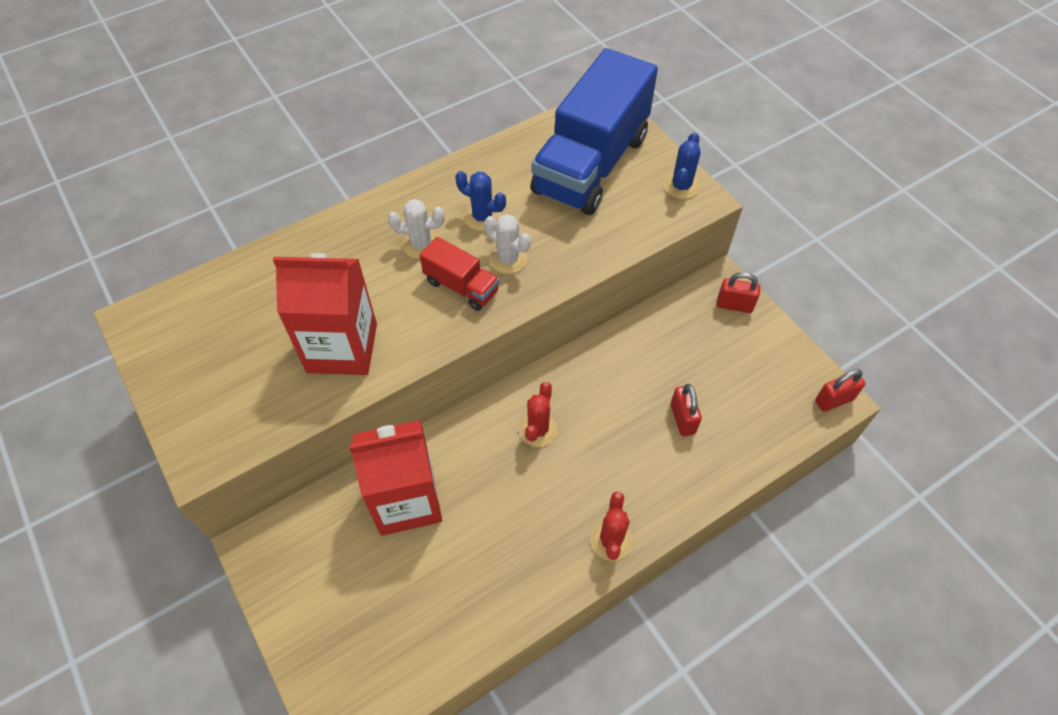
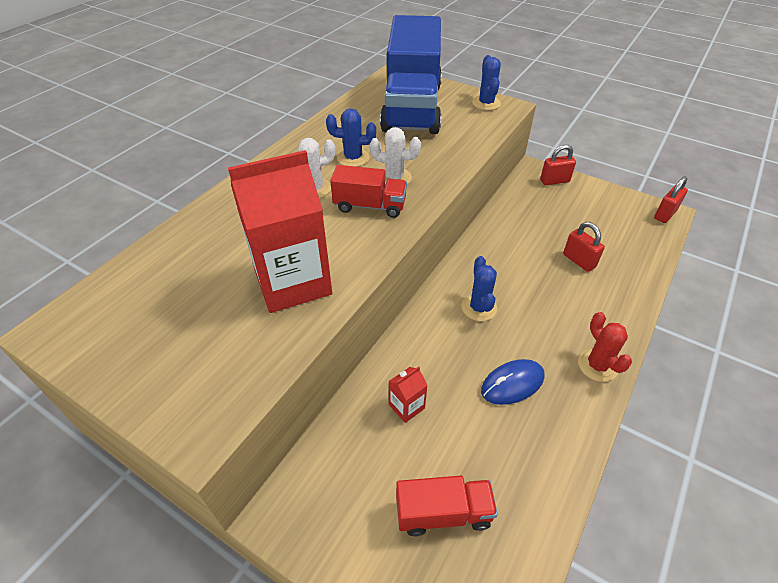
camera: 25 degrees left, 10 degrees down
red carton [349,420,442,536] -> red carton [389,366,427,423], size x0.42
red cactus [519,382,558,447] -> blue cactus [462,256,497,321]
none -> red truck [396,476,498,536]
none -> blue mouse [481,359,545,405]

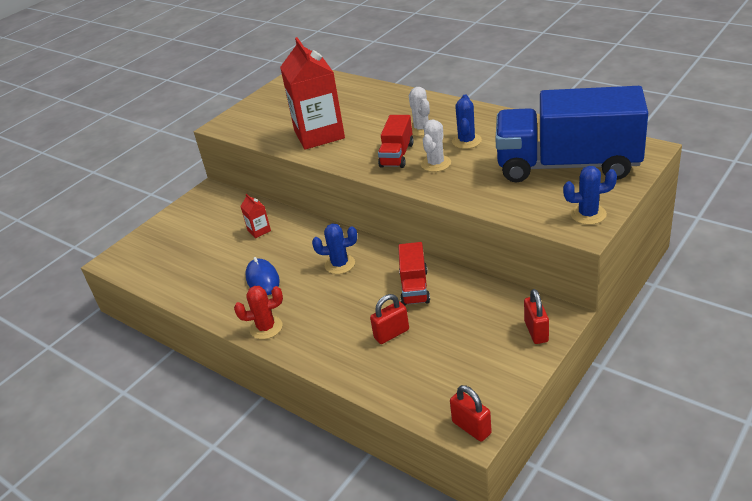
camera: 100 degrees right, 10 degrees down
red truck [396,476,498,536] -> red truck moved to [398,242,430,306]

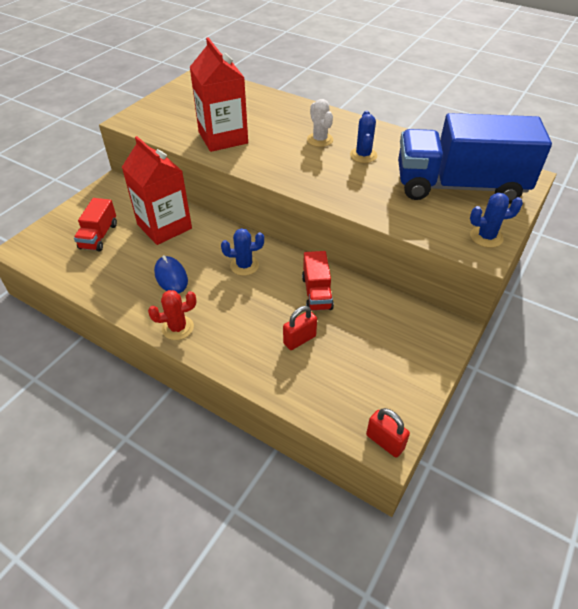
camera: 10 degrees left, 10 degrees up
red carton [240,194,271,238] -> red carton [122,136,192,245], size x2.40
red truck [378,115,414,168] -> red truck moved to [74,198,117,252]
white cactus [421,119,451,172] -> none
red padlock [524,289,549,344] -> none

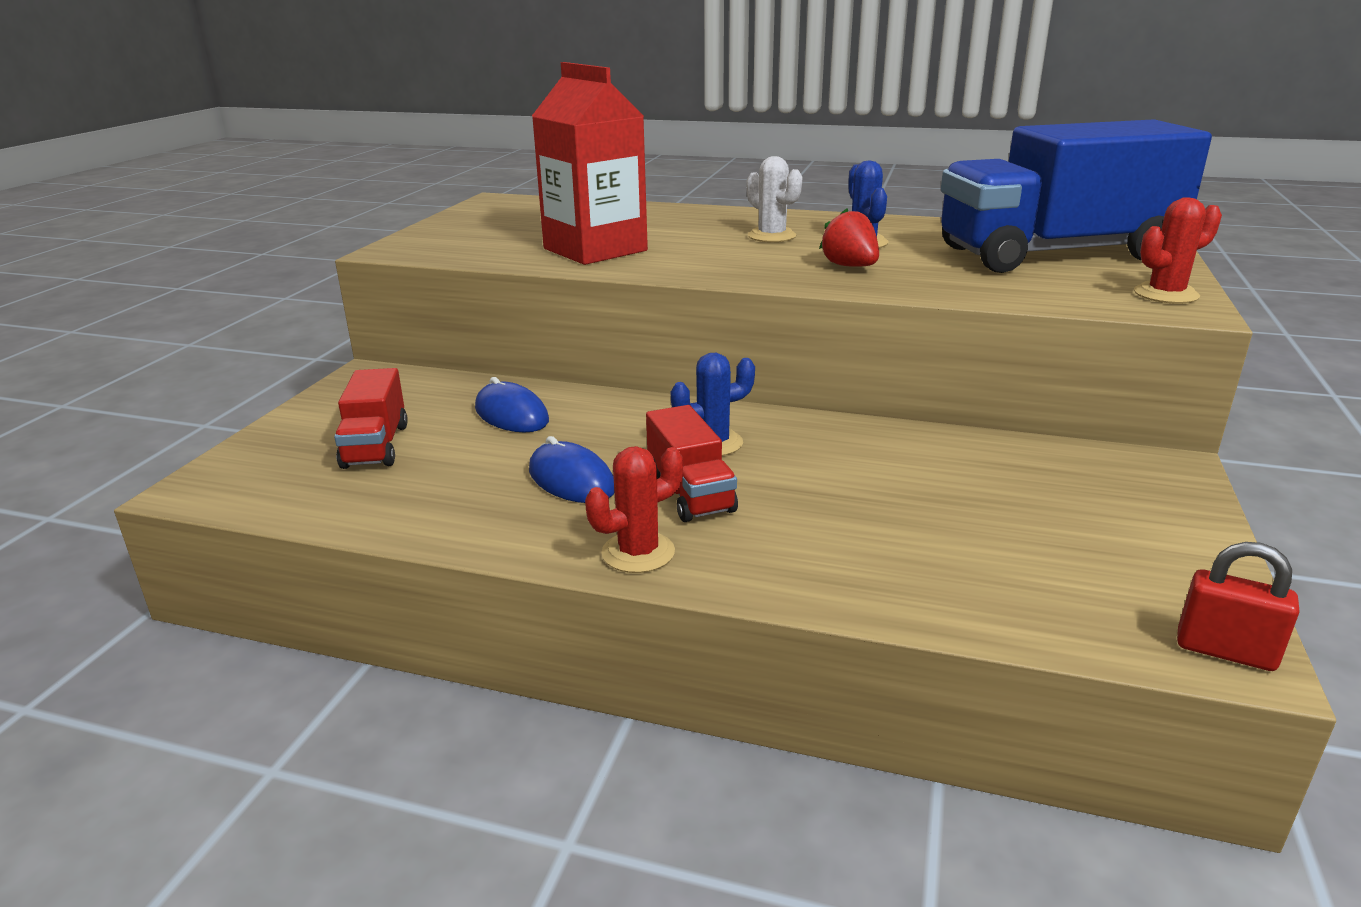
camera: 15 degrees left, 20 degrees down
red carton [122,136,192,245] -> blue mouse [475,377,549,432]
red padlock [283,306,317,350] -> none
red truck [302,251,334,311] -> red truck moved to [646,405,738,522]
blue cactus [470,193,523,248] -> red cactus [1134,197,1222,304]
none -> red strawberry [819,208,879,267]

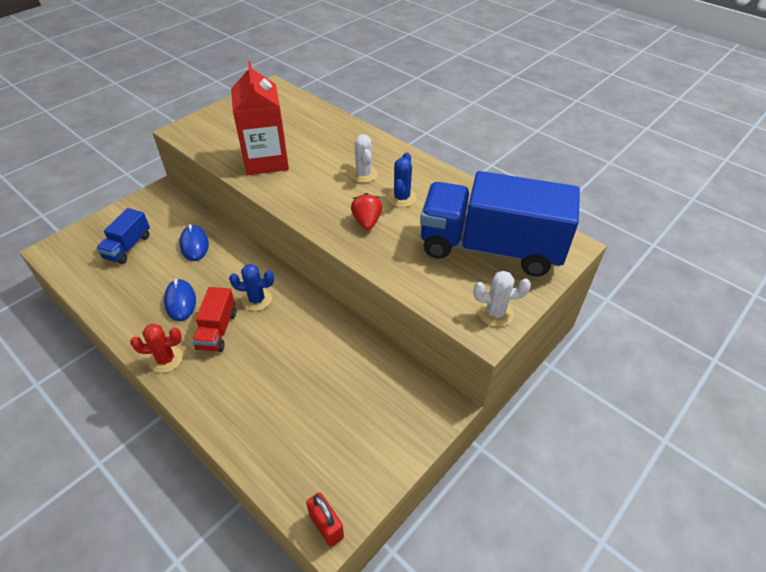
camera: 25 degrees right, 20 degrees up
red truck [334,368,408,469] -> blue truck [96,208,150,264]
red cactus [1134,197,1222,304] -> white cactus [474,271,531,327]

